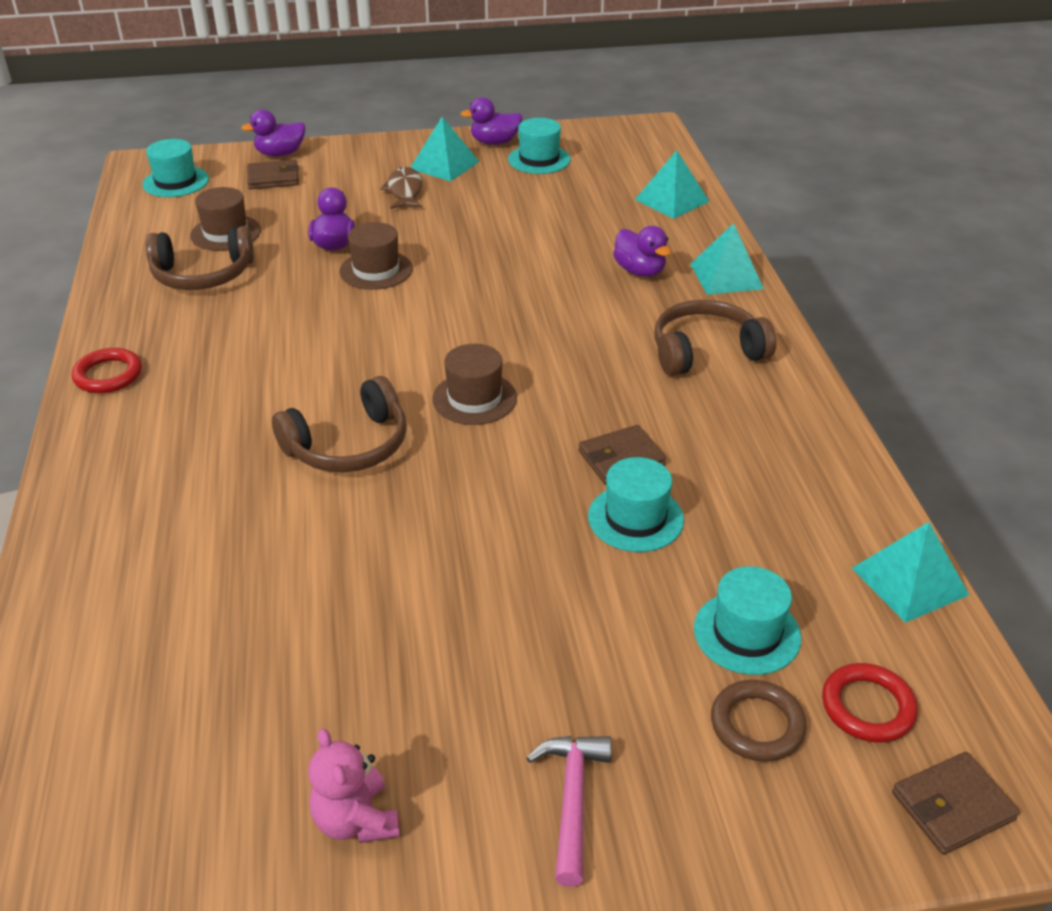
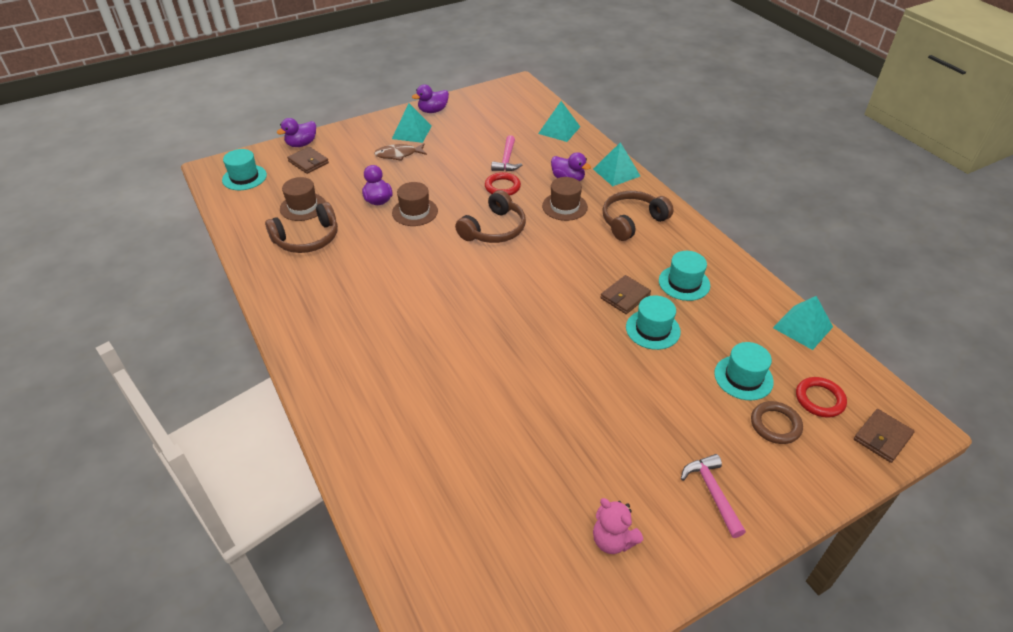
camera: 20 degrees left, 5 degrees up
red ring [72,348,142,393] -> red ring moved to [485,172,521,196]
brown wallet [247,160,299,189] -> brown wallet turned 75 degrees clockwise [287,147,329,174]
brown headphones [272,376,407,472] -> brown headphones moved to [455,190,526,243]
brown fish [380,167,422,209] -> brown fish turned 75 degrees counterclockwise [374,143,427,161]
brown hat [432,344,517,425] -> brown hat moved to [542,177,588,221]
turquoise hat [508,118,571,174] -> turquoise hat moved to [659,251,710,301]
none -> pink hammer [491,135,522,171]

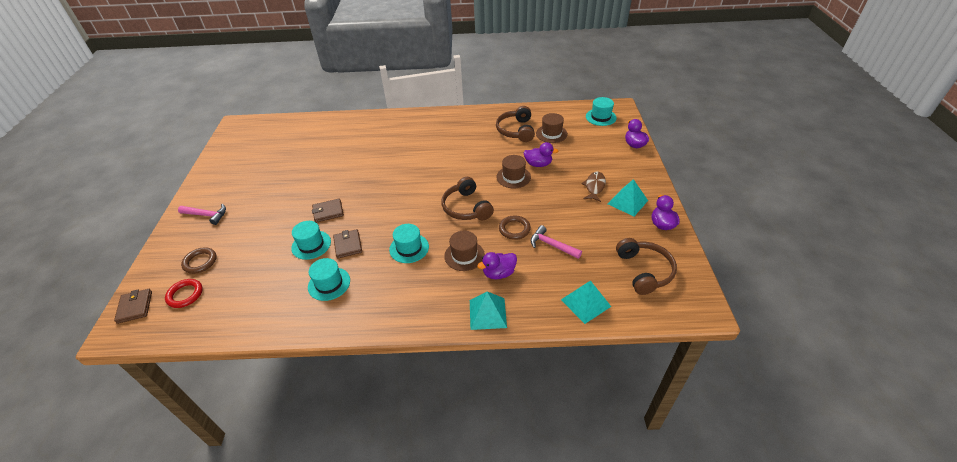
camera: 120 degrees right, 0 degrees up
brown wallet [287,147,329,174] -> brown wallet moved to [312,198,344,223]
red ring [485,172,521,196] -> brown ring [499,215,531,240]
pink teddy bear [593,498,643,554] -> none
brown headphones [602,191,673,241] -> brown headphones moved to [616,238,677,295]
turquoise hat [714,342,774,400] -> turquoise hat moved to [389,224,429,263]
turquoise pyramid [773,296,833,350] -> none

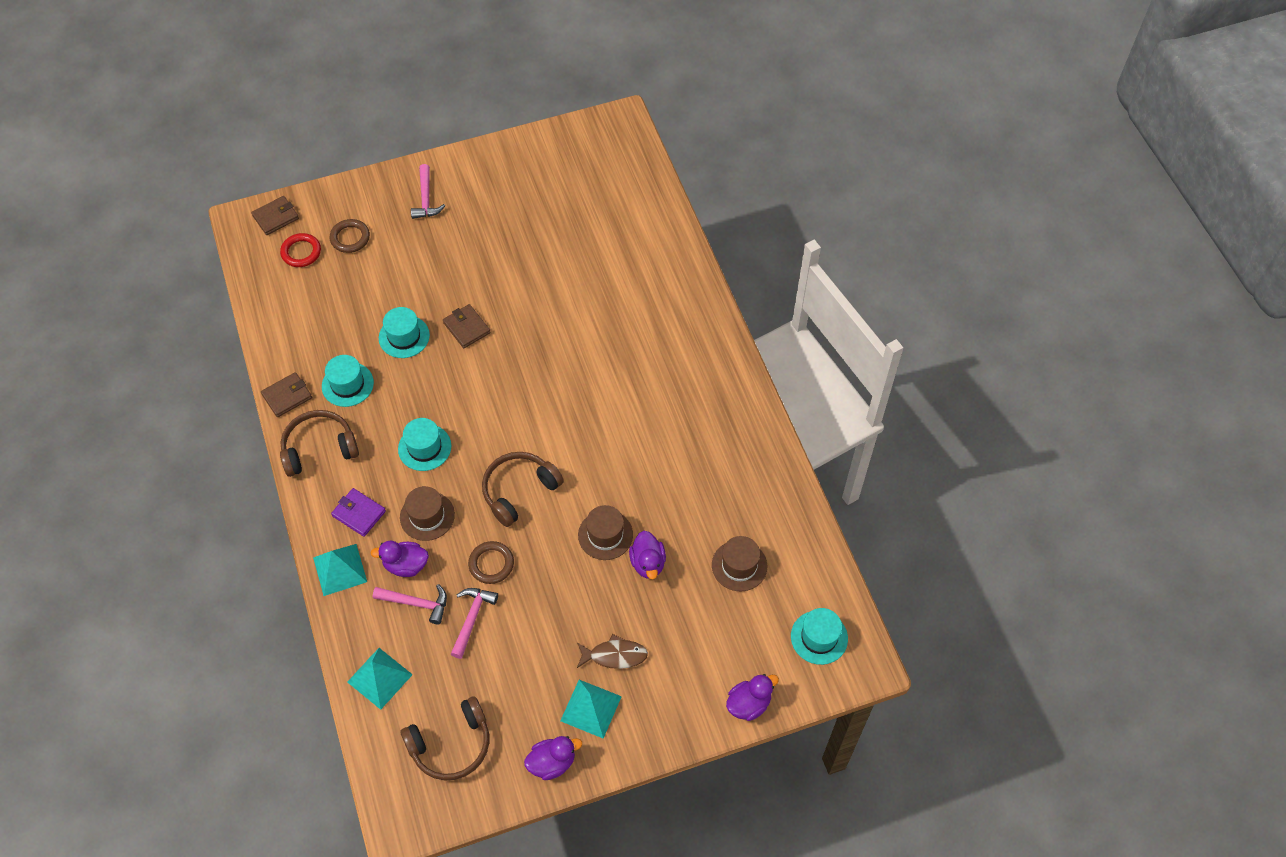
camera: 70 degrees right, 15 degrees up
brown wallet [333,229,362,259] -> brown wallet moved to [261,372,312,417]
purple duck [477,252,517,279] -> purple duck turned 45 degrees counterclockwise [370,541,429,577]
brown headphones [496,106,535,142] -> brown headphones moved to [280,410,359,477]
none -> purple wallet [331,488,386,537]
none -> pink hammer [373,584,447,625]

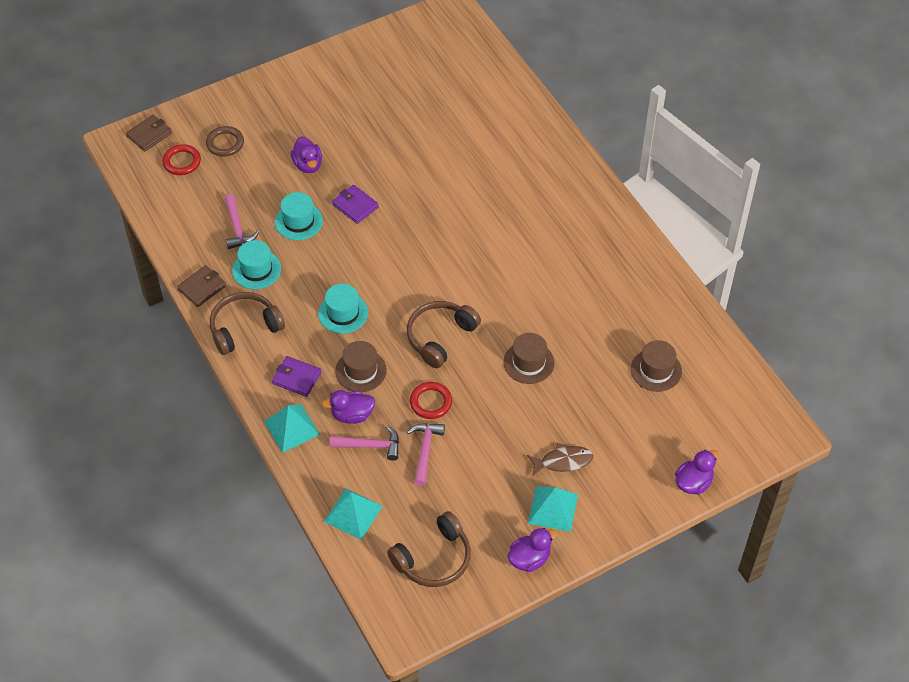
camera: 10 degrees left, 5 degrees down
pink hammer [411,164,445,219] -> pink hammer moved to [225,194,259,249]
brown wallet [443,304,491,348] -> purple wallet [332,185,379,224]
brown ring [468,541,514,584] -> red ring [410,382,452,419]
purple duck [629,531,666,579] -> purple duck moved to [291,136,322,173]
turquoise hat [791,608,848,665] -> none

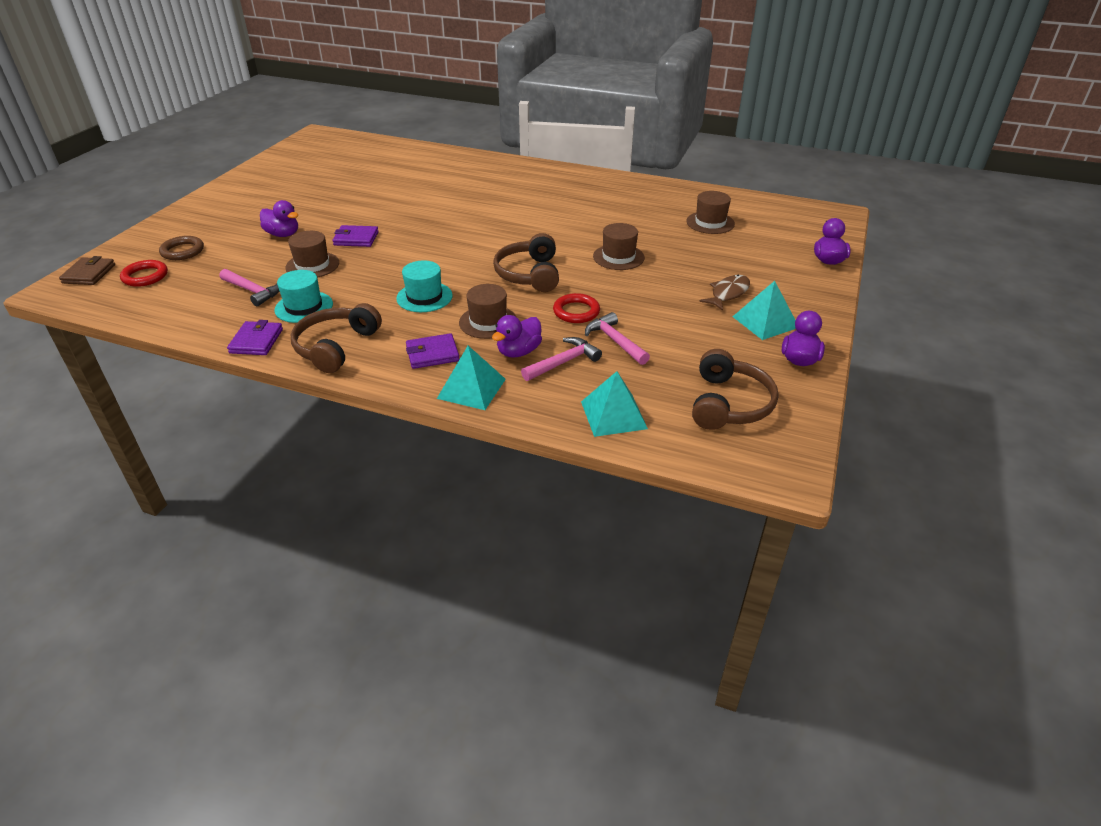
camera: 40 degrees left, 15 degrees down
brown wallet [177,265,226,307] -> purple wallet [227,320,283,355]
turquoise hat [275,192,323,240] -> brown hat [286,231,339,278]

